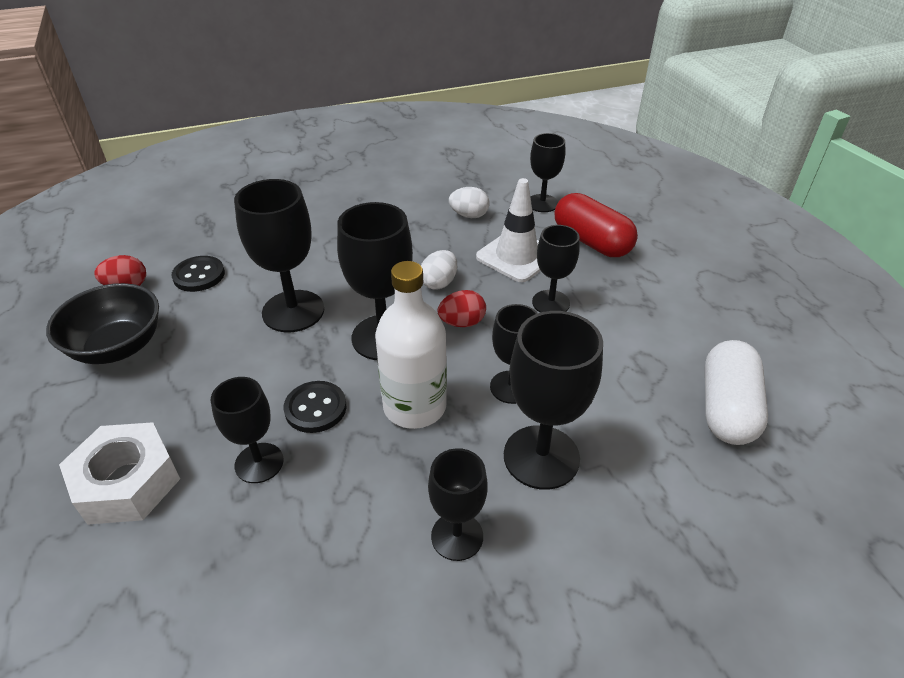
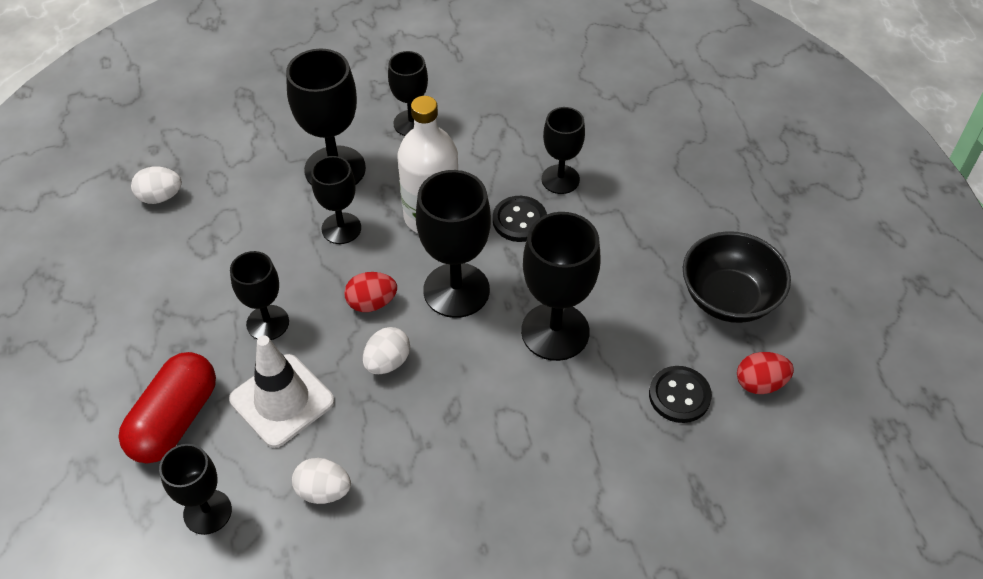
camera: 175 degrees left, 10 degrees up
white nut [59,422,180,525] -> none
red capsule [555,193,638,257] -> red capsule turned 60 degrees clockwise [118,352,216,464]
white capsule [705,340,768,445] -> white egg [131,166,182,204]

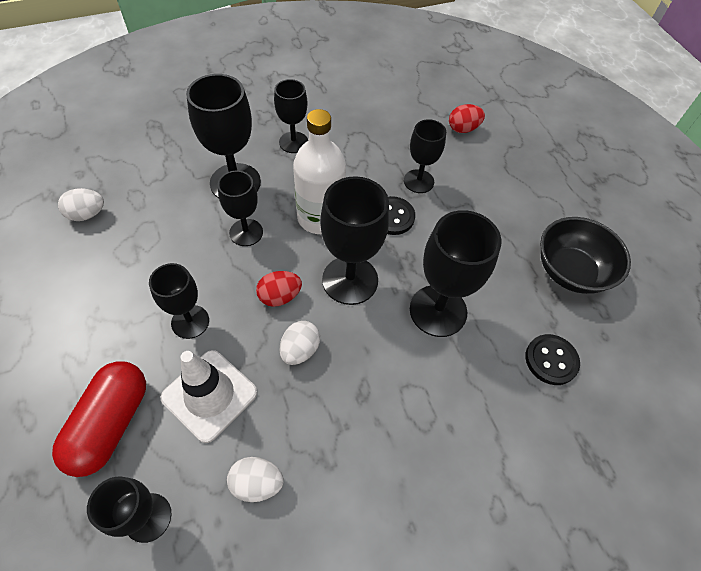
camera: 10 degrees left, 5 degrees up
red egg [737,352,794,394] -> red egg moved to [449,104,485,133]

